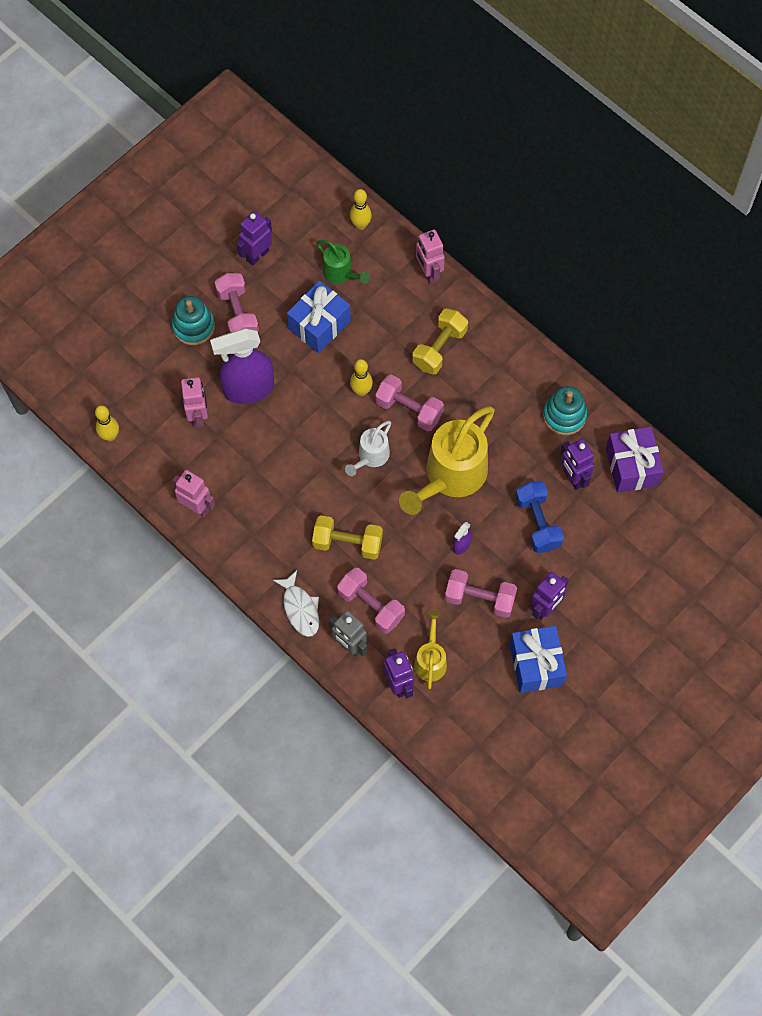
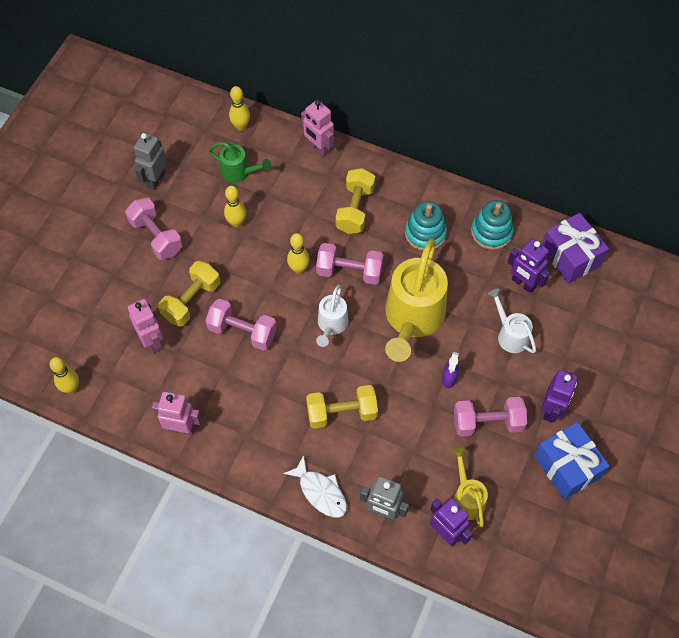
camera: 20 degrees left, 5 degrees down
turquoise stacking toy [172,296,215,345] -> turquoise stacking toy moved to [405,201,447,251]
purple spray bottle [210,328,274,404] -> yellow dumbbell [158,261,220,327]
purple robot [236,211,272,266] -> grey robot [134,133,167,190]
blue gift [287,281,351,353] -> yellow bowling pin [224,186,246,228]
pink dumbbell [337,568,405,634] -> pink dumbbell moved to [205,299,277,350]
blue dumbbell [515,481,564,553] -> white watering can [488,289,536,353]

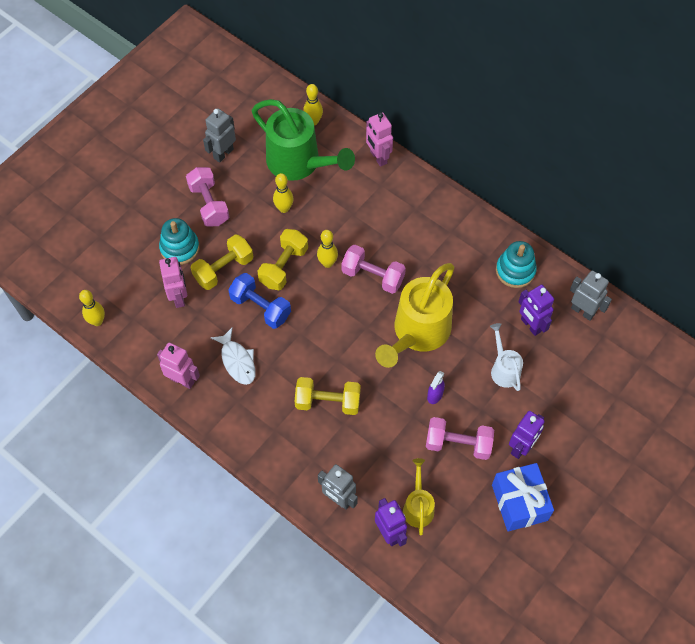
camera: 15 degrees right, 0 degrees up
pink dumbbell [205,299,277,350] -> blue dumbbell [228,273,291,329]
green watering can [208,142,271,183] -> green watering can [252,99,355,181], size x1.97
white fish [283,455,347,518] -> white fish moved to [211,327,256,385]
white watering can [316,285,349,347] -> none
yellow dumbbell [336,168,375,234] -> yellow dumbbell moved to [258,229,308,290]
turquoise stacking toy [405,201,447,251] -> turquoise stacking toy moved to [159,218,199,265]
purple gift [542,213,609,284] -> grey robot [570,270,612,321]

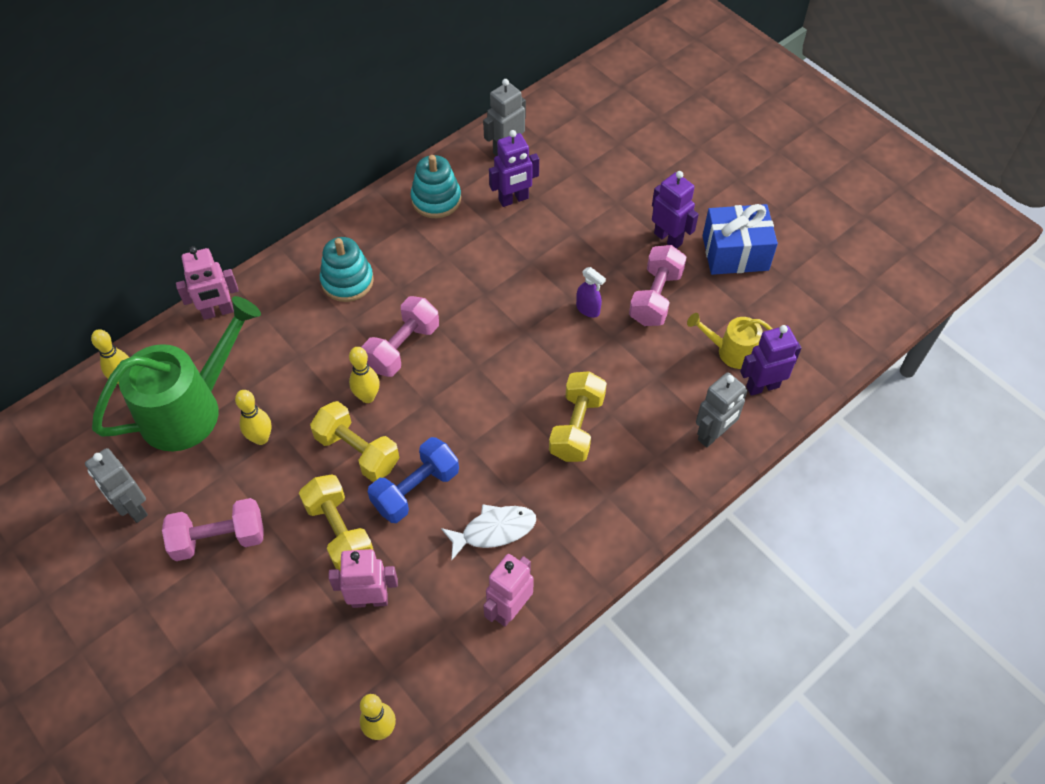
camera: 80 degrees left, 5 degrees down
turquoise stacking toy [159,218,199,265] -> turquoise stacking toy moved to [320,237,374,302]
yellow watering can [375,263,454,368] -> none
white watering can [490,323,523,391] -> none

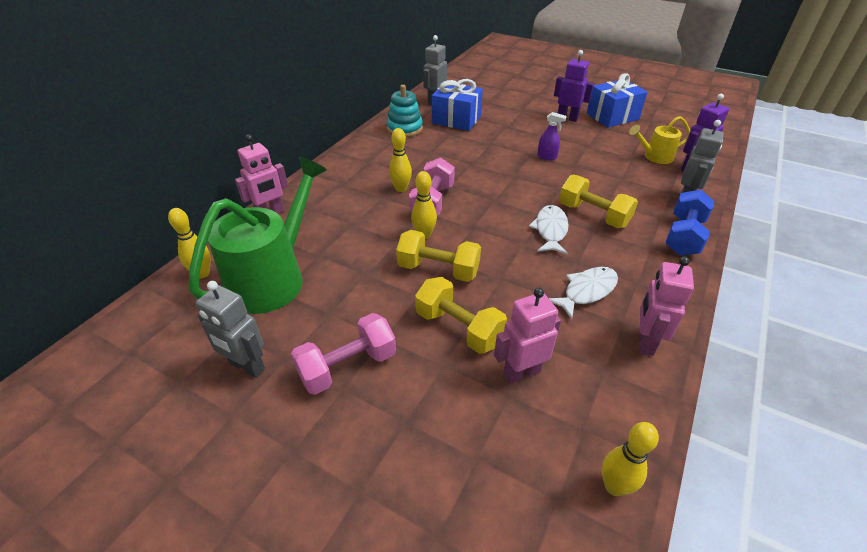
camera: 20 degrees left, 15 degrees down
yellow bowling pin [235,390,271,445] -> yellow bowling pin moved to [389,128,412,192]
turquoise stacking toy [320,237,374,302] -> none
blue dumbbell [367,437,459,523] -> blue dumbbell moved to [665,190,715,256]
purple robot [489,130,539,207] -> blue gift [432,79,483,131]
yellow dumbbell [549,371,607,462] -> yellow dumbbell turned 45 degrees counterclockwise [559,174,638,228]
pink dumbbell [629,245,687,326] -> none
none -> white fish [529,205,569,255]

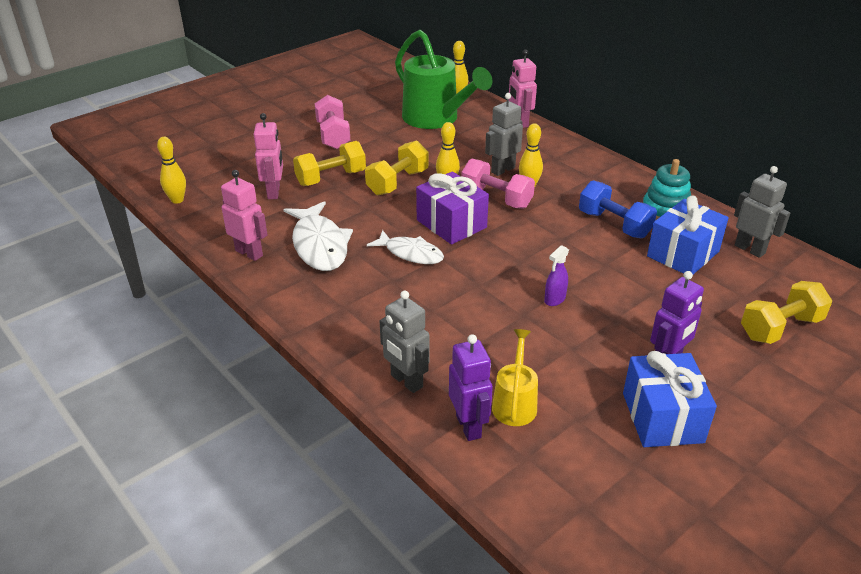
camera: 110 degrees right, 5 degrees down
grey robot [196,281,265,378] -> grey robot moved to [485,93,523,176]
white fish [549,267,618,319] -> white fish [283,201,353,271], size x1.52
yellow dumbbell [559,174,638,228] -> yellow dumbbell moved to [741,281,832,344]
blue dumbbell [665,190,715,256] -> blue dumbbell moved to [579,180,657,238]
none -> purple gift [416,171,489,245]

